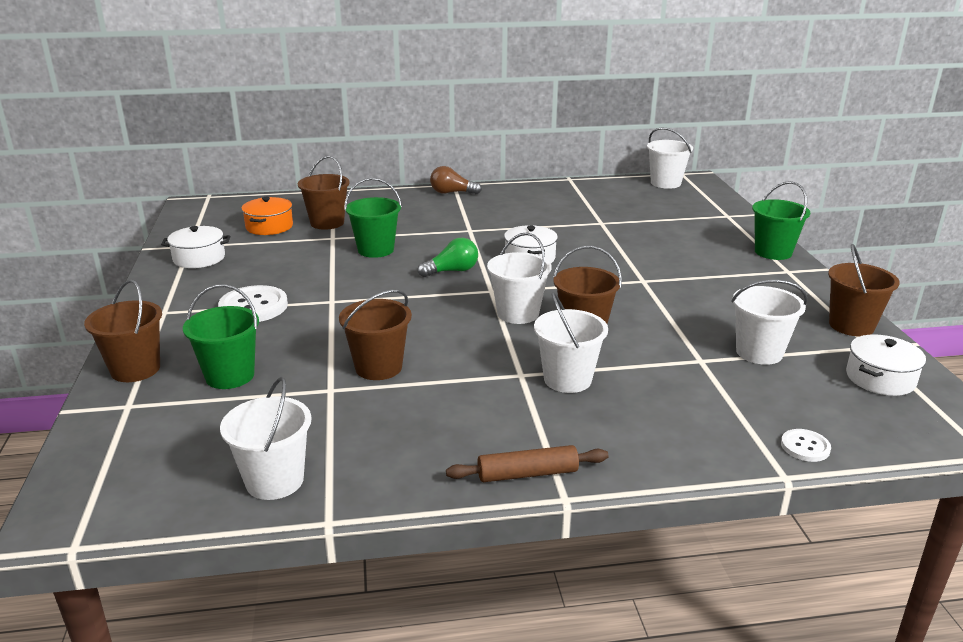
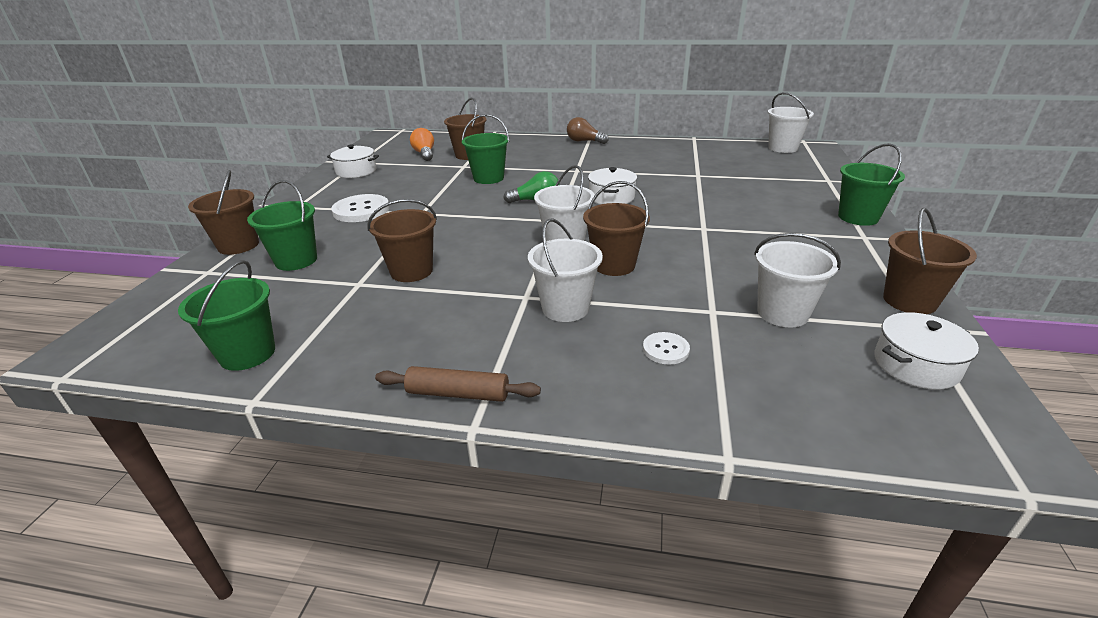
camera: 20 degrees right, 5 degrees up
white bucket [220,377,312,500] -> green bucket [178,260,275,371]
orange pot [242,197,293,235] -> orange light bulb [410,128,434,161]
white button [781,429,831,462] -> white button moved to [643,332,690,365]

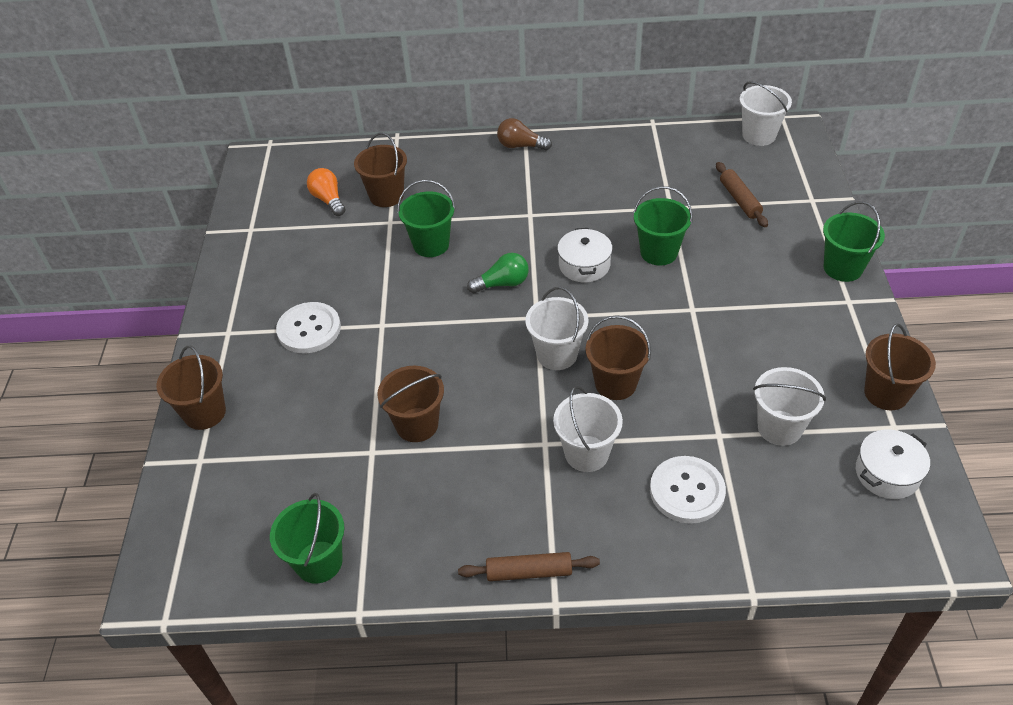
camera: 10 degrees left, 15 degrees up
green bucket [247,180,317,271] -> green bucket moved to [633,186,693,265]
white pot [327,144,379,178] -> none
white button [643,332,690,365] -> white button [650,456,726,524], size x1.87
none -> brown rolling pin [716,162,768,227]

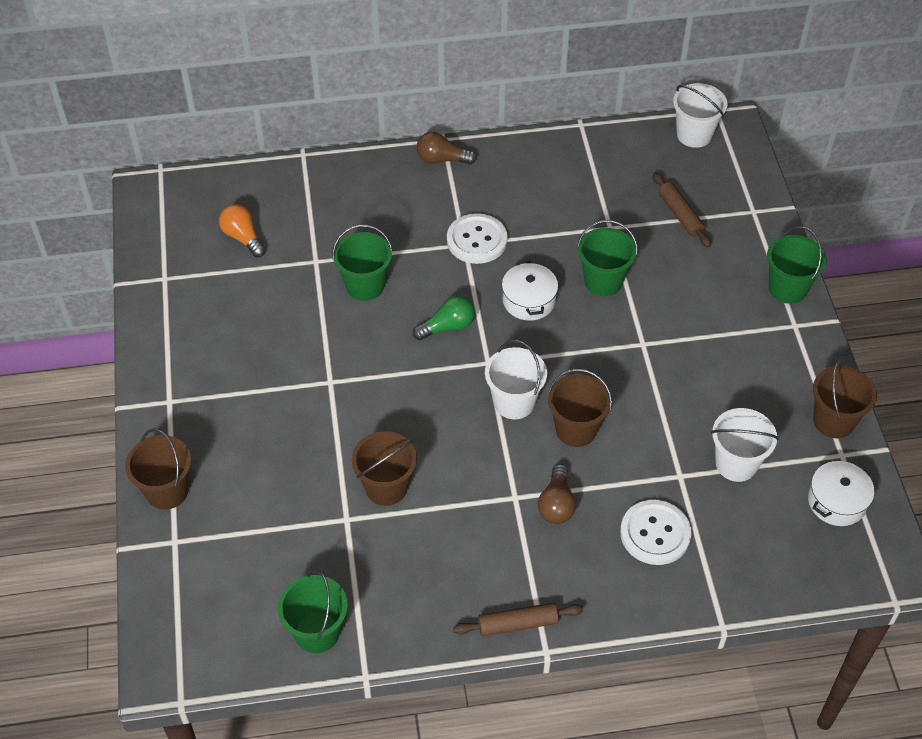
camera: 10 degrees left, 5 degrees up
white button [276,302,341,353] -> white button moved to [447,213,507,264]
brown bucket [354,132,407,207] -> none
white bucket [553,386,623,472] -> brown light bulb [538,464,576,524]

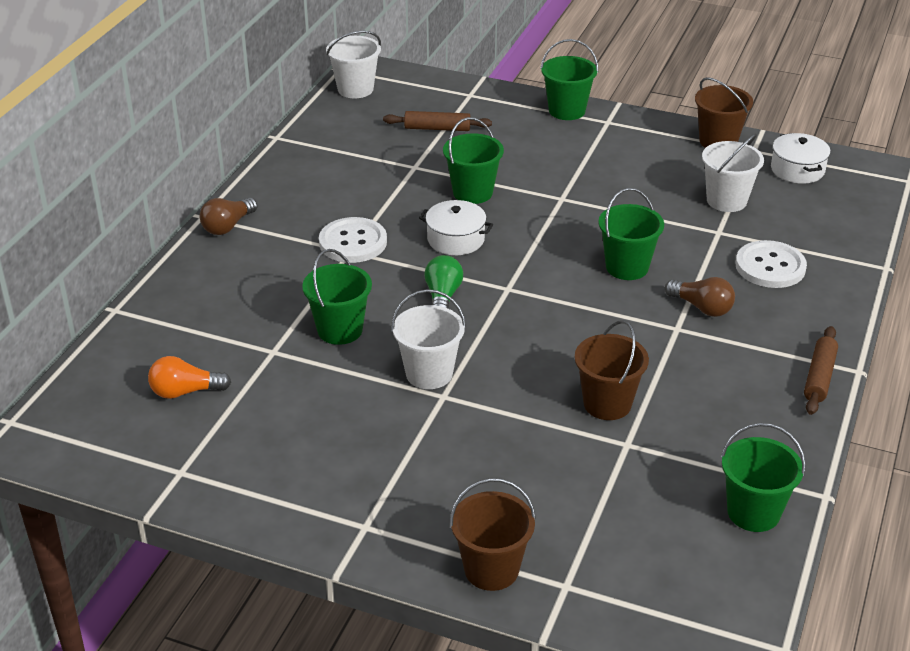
camera: 60 degrees left, 15 degrees down
white bucket [485,340,547,419] -> white bucket moved to [391,289,466,389]
brown bucket [548,368,612,447] -> green bucket [598,188,664,280]

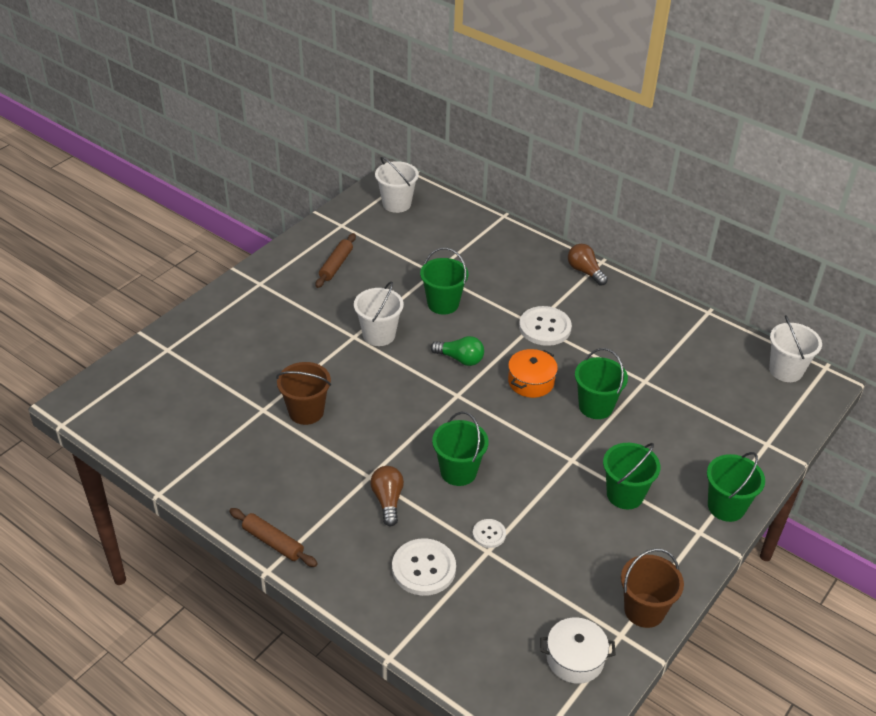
camera: 105 degrees right, 5 degrees up
orange light bulb [148,356,231,399] -> none
brown rolling pin [383,111,492,131] -> brown rolling pin moved to [315,233,356,288]
white pot [419,200,493,255] -> orange pot [508,349,558,398]
brown bucket [449,478,536,591] -> none
brown light bulb [665,277,735,317] -> brown light bulb turned 120 degrees clockwise [370,466,404,526]
white bucket [702,133,764,212] -> white bucket moved to [375,157,419,213]
green bucket [721,423,806,532] -> green bucket moved to [603,443,661,509]
none -> white button [473,519,506,548]

